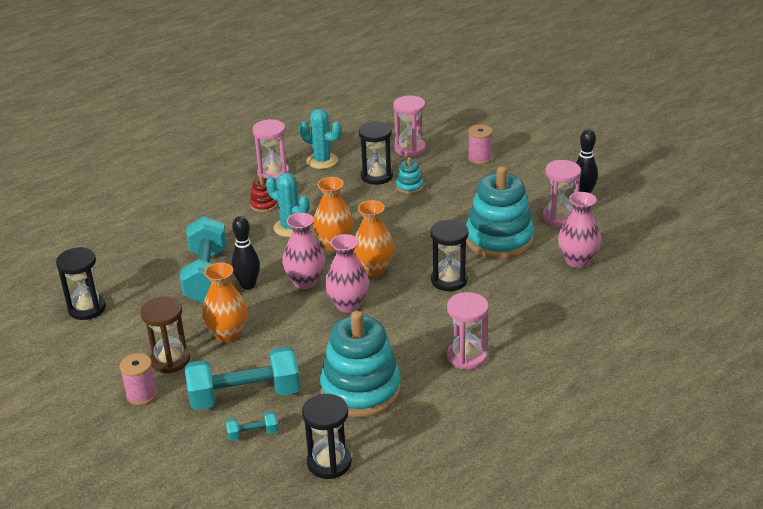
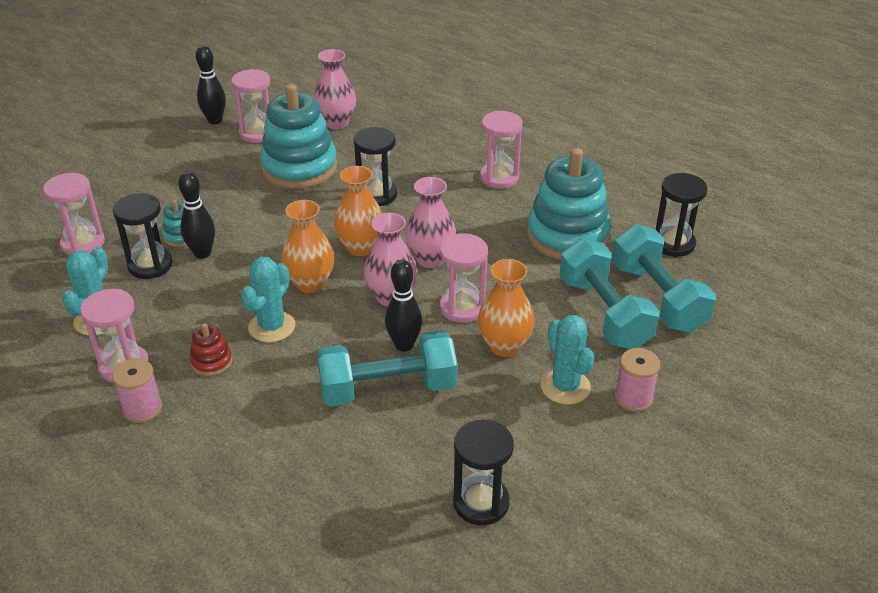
camera: 100 degrees left, 5 degrees up
brown hourglass [140,296,190,373] -> turquoise cactus [540,315,594,404]
turquoise dumbbell [226,411,278,441] -> turquoise dumbbell [612,224,716,333], size x2.28
pink spool [468,125,493,165] -> pink spool moved to [112,359,162,423]
none -> black bowling pin [179,171,215,259]
none -> pink hourglass [440,233,488,323]

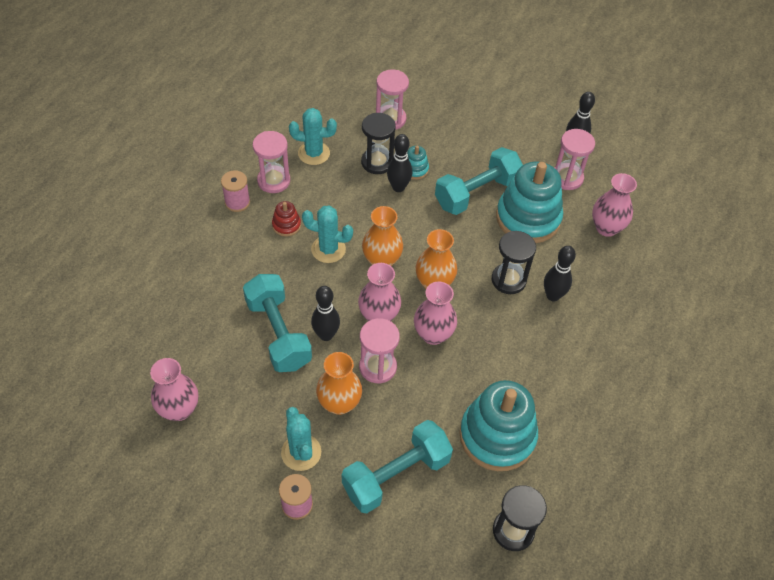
camera: 75 degrees right, 15 degrees up
black hourglass [453,419,514,525] -> pink vase [150,358,198,421]
pink hourglass [480,111,523,189] -> none
turquoise cactus [540,315,594,404] -> turquoise cactus turned 75 degrees counterclockwise [281,407,321,471]
turquoise dumbbell [612,224,716,333] -> turquoise dumbbell moved to [435,147,523,215]
none -> black bowling pin [544,246,576,301]

